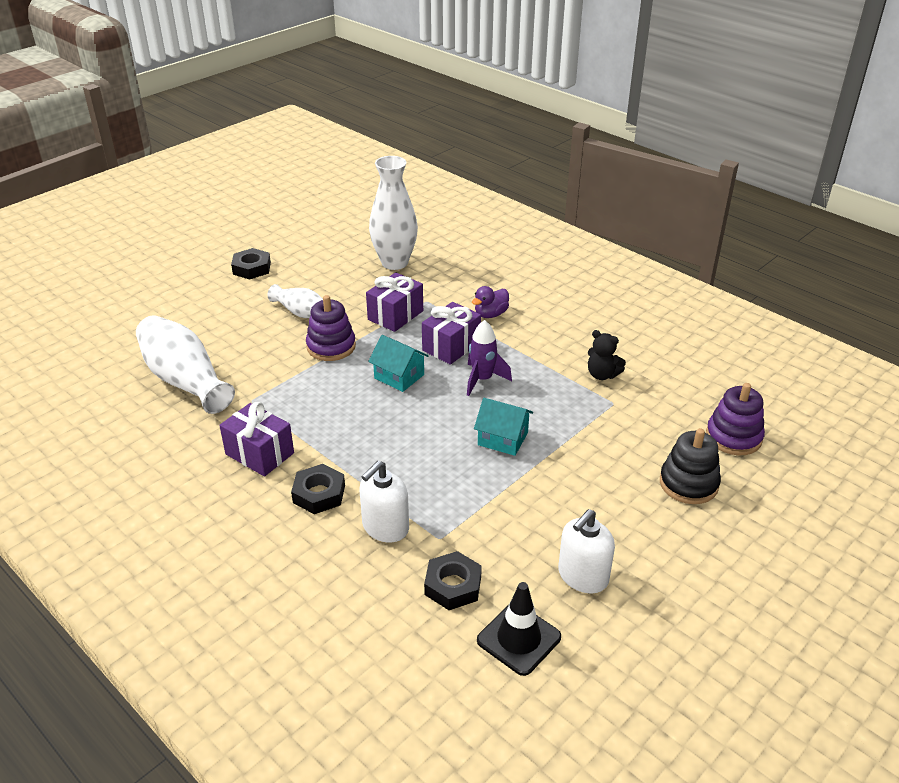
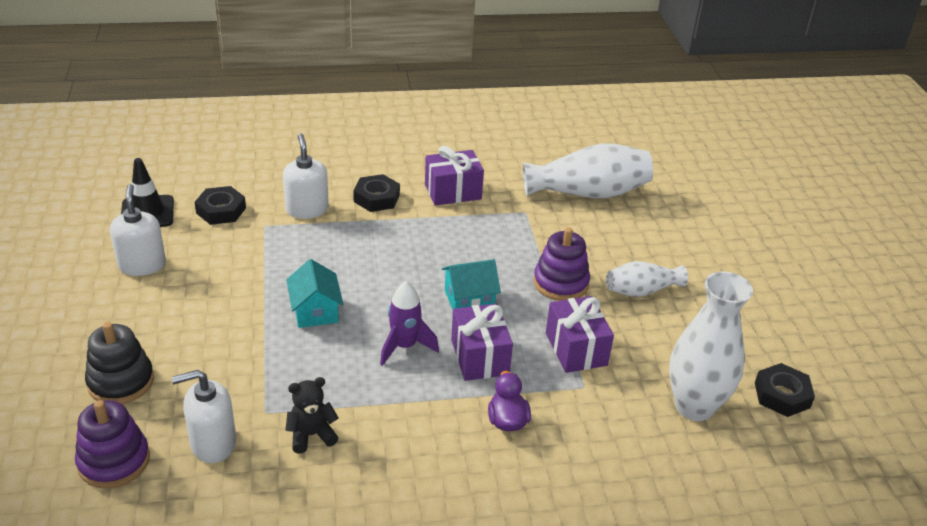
camera: 125 degrees right, 0 degrees up
black nut [231,248,271,279] -> black nut moved to [755,363,815,417]
turquoise house [474,398,533,456] -> turquoise house turned 75 degrees counterclockwise [286,259,343,328]
none -> white soap dispenser [171,370,236,463]

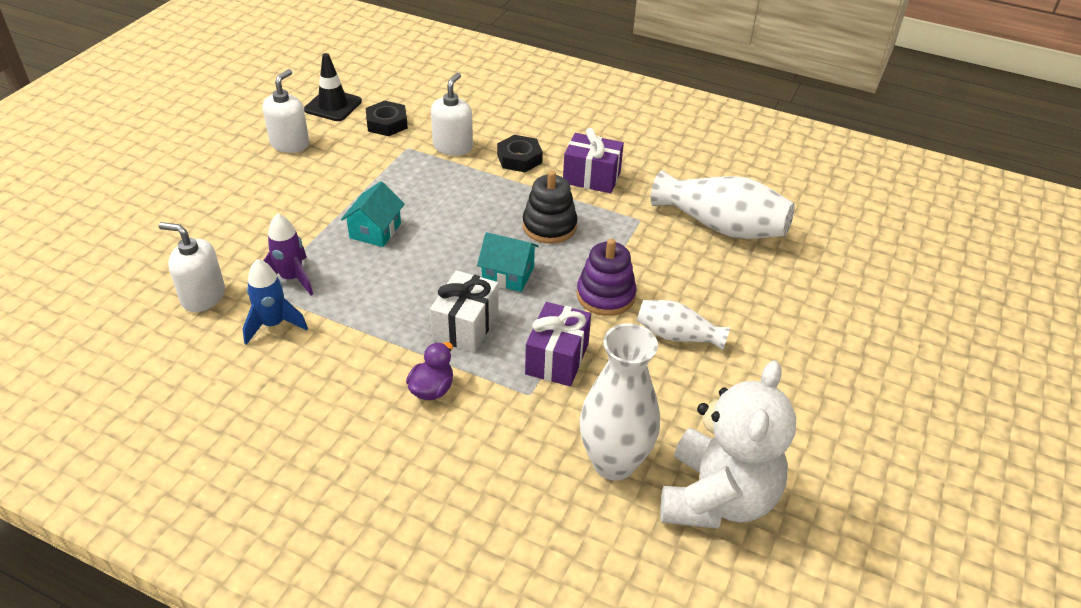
camera: 35 degrees right, 5 degrees up
purple stacking toy [75,400,150,489] -> none
black stacking toy [85,322,154,404] -> black stacking toy moved to [522,170,578,244]
black teddy bear [285,377,338,454] -> blue rocket [243,259,308,345]
purple rocket [380,281,439,366] -> purple rocket moved to [263,213,313,296]
purple gift [451,303,513,381] -> white gift [430,270,499,352]
black nut [755,363,815,417] -> white teddy bear [660,360,796,529]

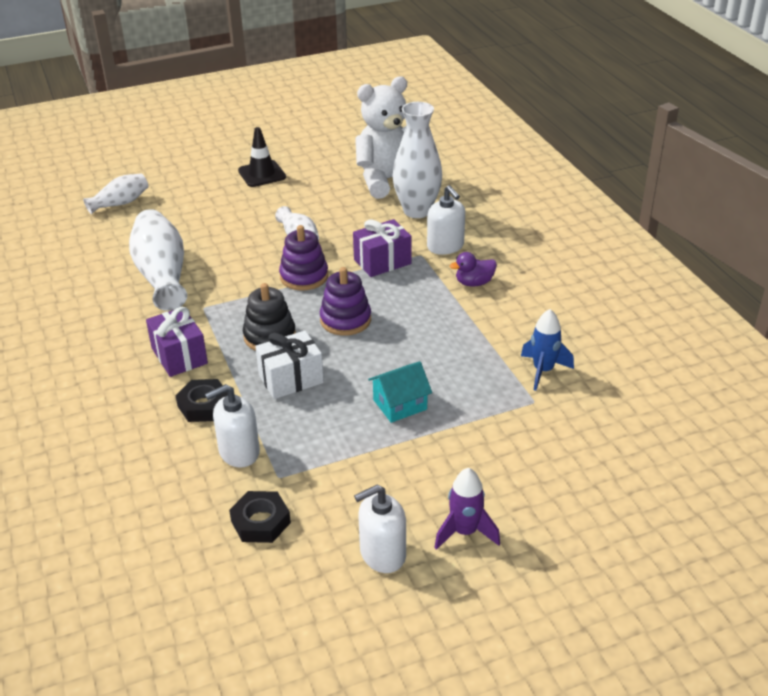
camera: 135 degrees left, 5 degrees down
white soap dispenser [159,222,225,312] -> white soap dispenser moved to [427,185,465,255]
purple rocket [263,213,313,296] -> purple rocket moved to [434,468,500,550]
black traffic cone [304,53,362,121] -> black traffic cone moved to [238,127,286,187]
white gift [430,270,499,352] -> white gift moved to [255,331,324,399]
turquoise house [477,232,539,292] -> purple stacking toy [320,267,371,336]
none -> white vase [83,173,149,214]

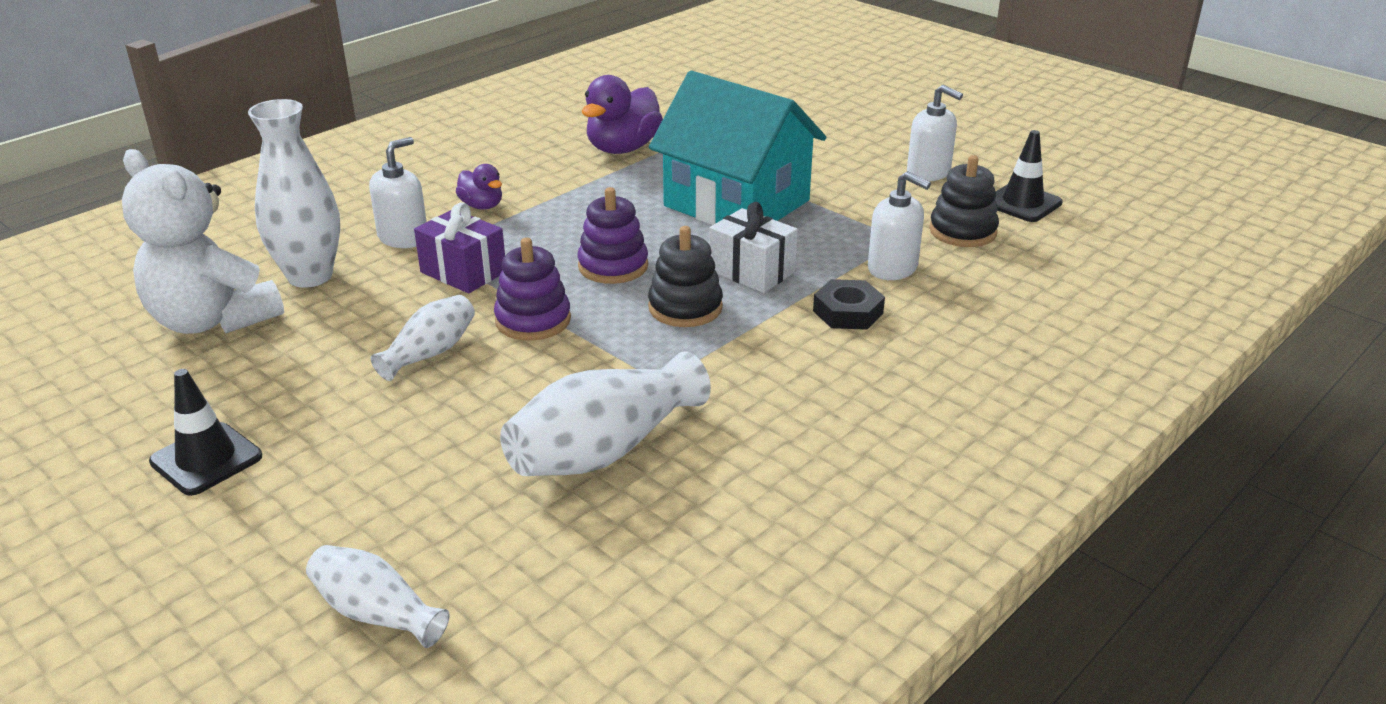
camera: 115 degrees left, 5 degrees down
purple gift [146,307,208,377] -> none
black nut [229,491,291,543] -> black stacking toy [929,155,999,247]
turquoise house [368,361,432,423] -> turquoise house [649,71,826,225], size x2.33
purple rocket [434,468,500,550] -> none
blue rocket [521,309,574,391] -> purple duck [582,75,663,154]
none -> black traffic cone [995,130,1063,222]

